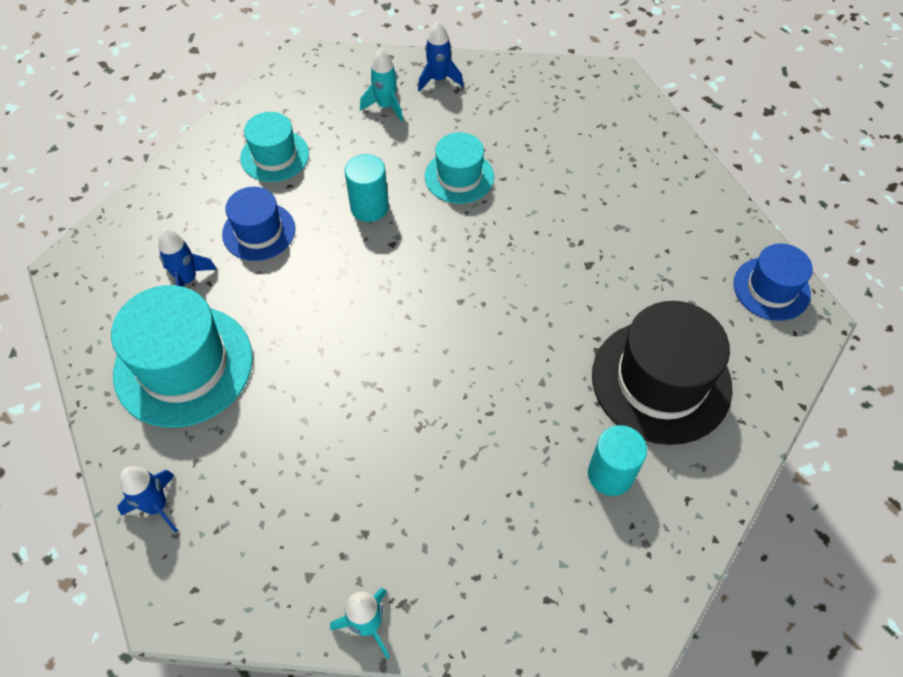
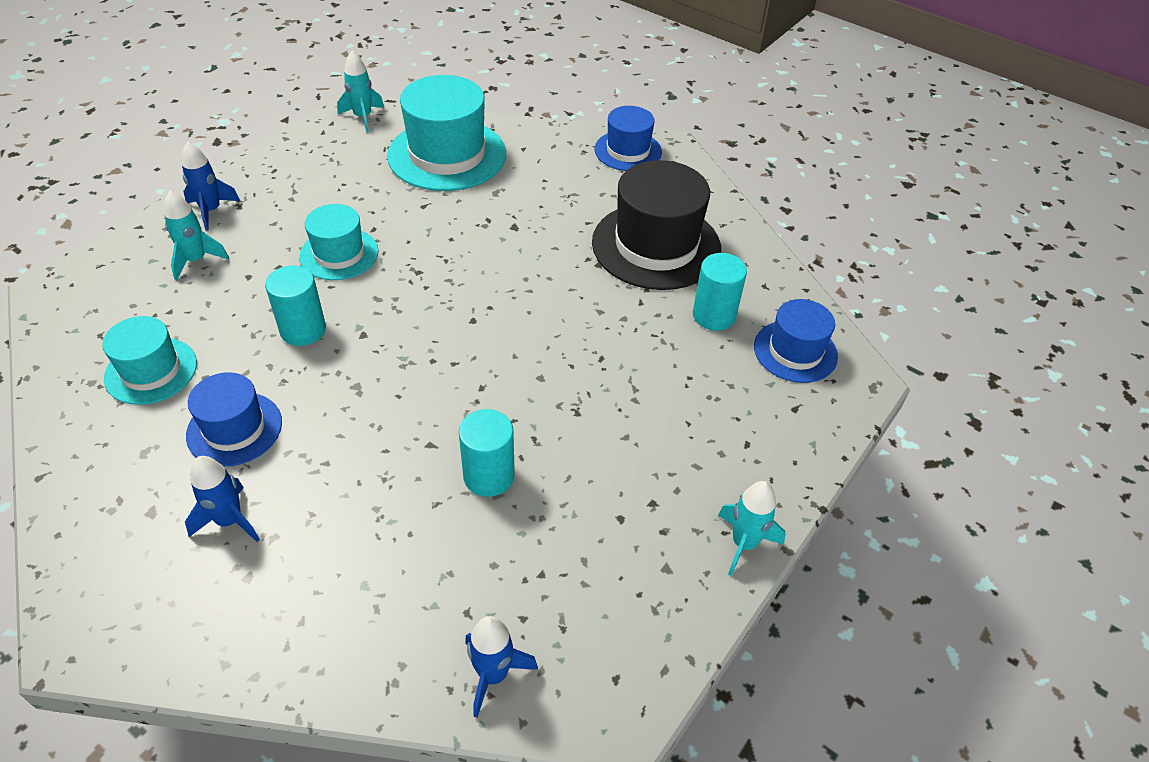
camera: 60 degrees left, 10 degrees down
turquoise hat [111,285,253,428] -> turquoise hat moved to [387,75,506,191]
none -> turquoise rocket [337,51,384,133]
none -> turquoise cylinder [459,409,515,497]
none -> blue hat [754,299,838,383]

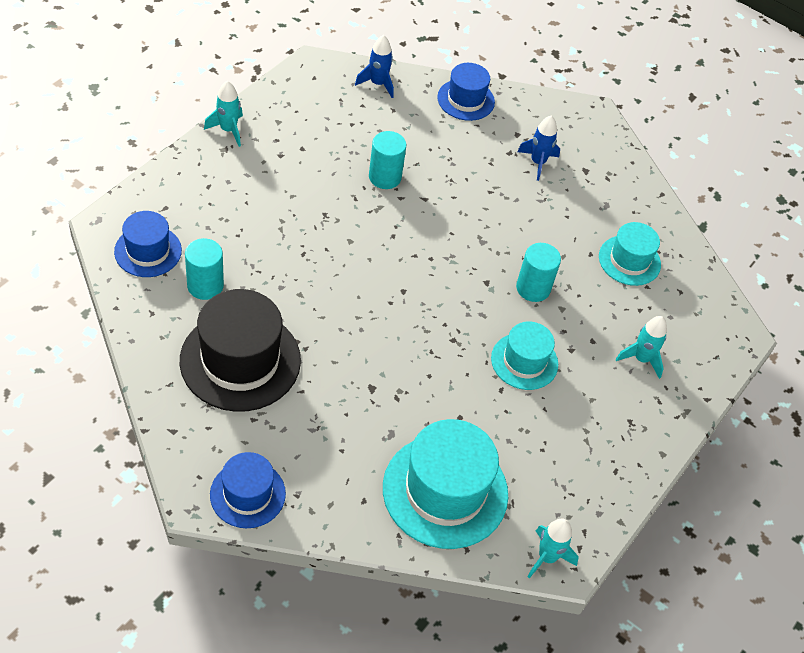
camera: 175 degrees right, 5 degrees up
blue rocket [182,141,240,230] -> none
blue hat [186,372,282,466] -> blue hat moved to [437,63,495,121]

